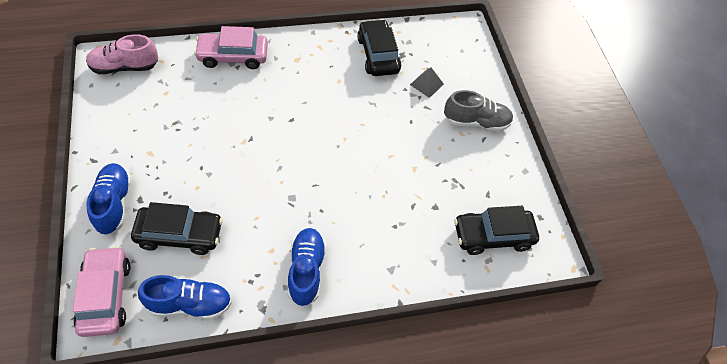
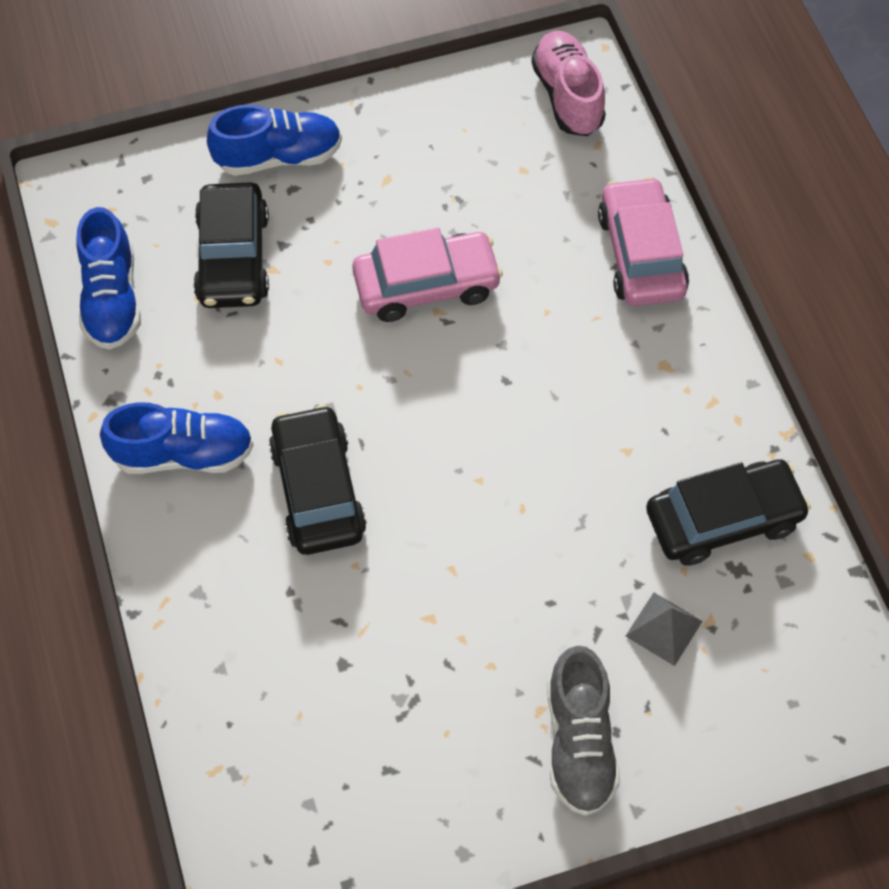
camera: 90 degrees right, 5 degrees up
pink car [73,246,130,337] -> pink car moved to [352,228,503,322]
black car [454,206,539,255] -> black car moved to [269,405,367,555]

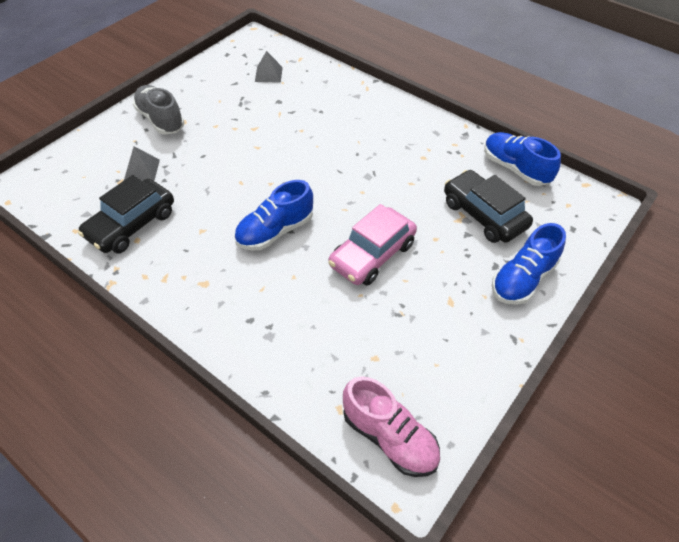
camera: 145 degrees right, 10 degrees down
blue shoe [100,402,254,474] -> blue shoe moved to [234,180,313,250]
black car [269,405,367,555] -> none
pink car [598,177,689,306] -> none
none -> grey pyramid [255,51,283,83]

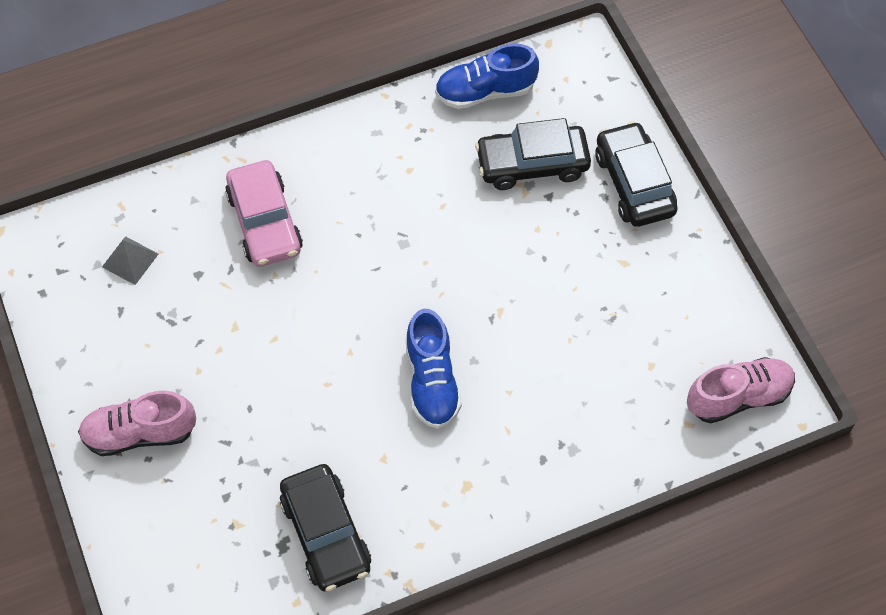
camera: 60 degrees left, 10 degrees up
grey pyramid [124,147,160,181] -> none
grey shoe [133,85,185,135] -> pink shoe [78,391,196,456]
pink car [328,204,417,286] -> pink car moved to [225,160,303,267]
blue shoe [492,223,566,305] -> black car [595,121,678,227]

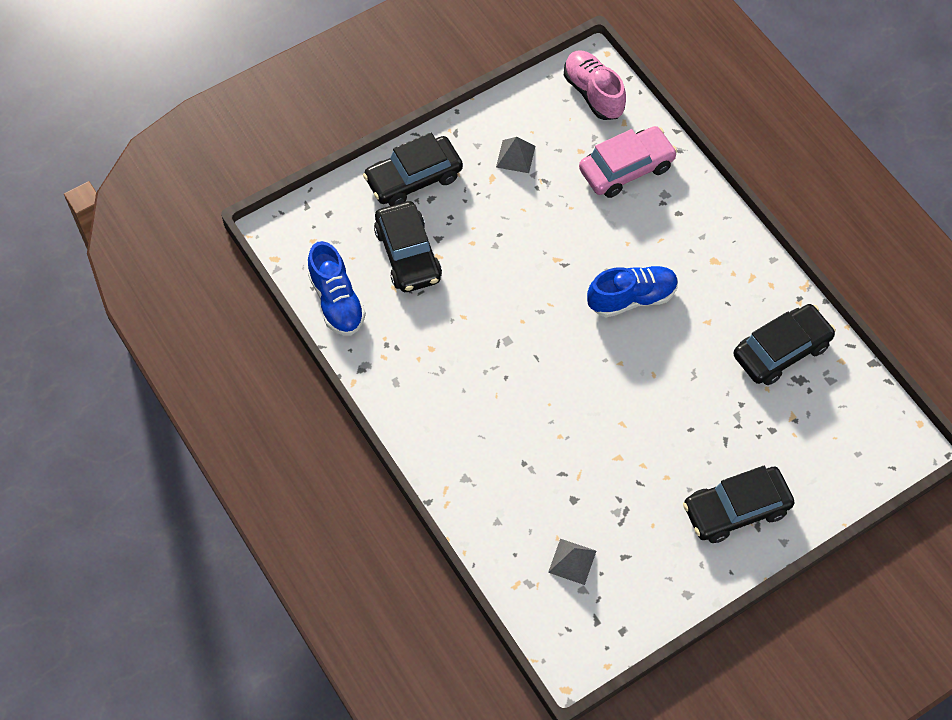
camera: 100 degrees left, 0 degrees up
pink shoe [78,391,196,456] -> black car [683,466,795,543]
pink car [225,160,303,267] -> pink car moved to [579,126,677,198]
none -> grey pyramid [496,137,535,173]

